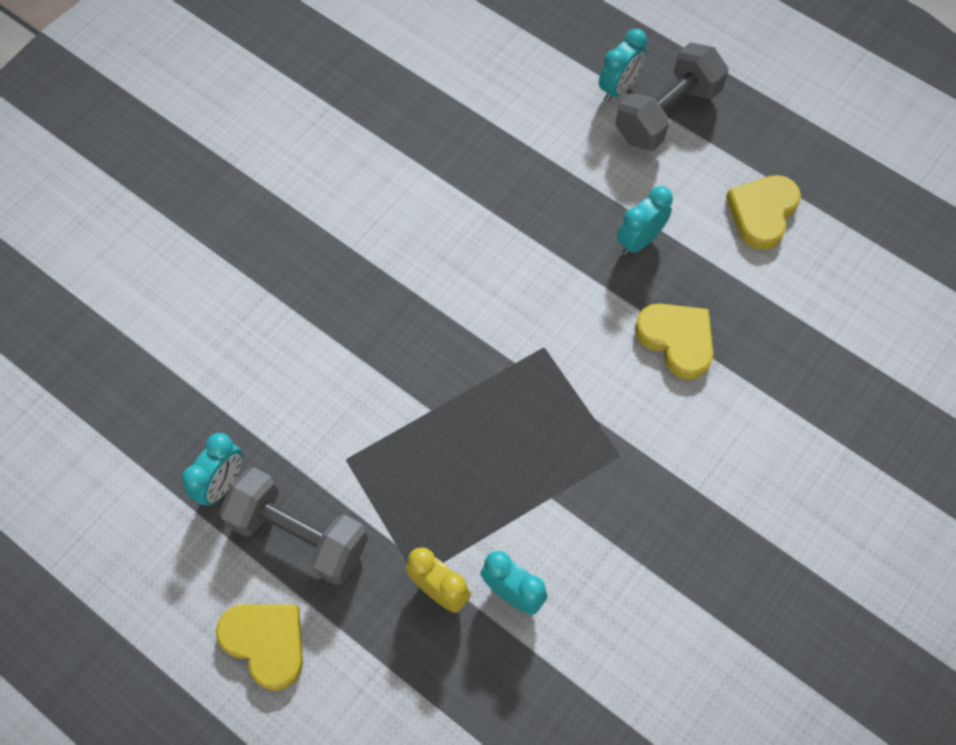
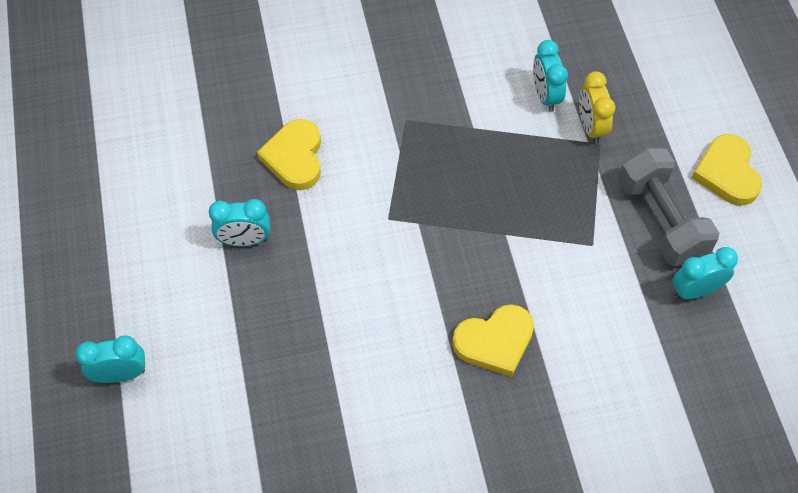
camera: 140 degrees left, 5 degrees down
grey dumbbell [615,43,728,151] -> none
yellow heart [726,175,801,250] -> yellow heart moved to [452,304,534,377]

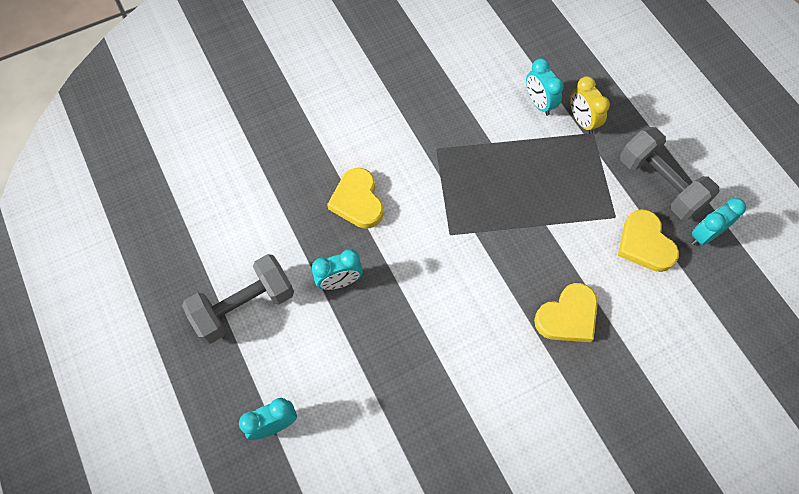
camera: 15 degrees left, 5 degrees up
yellow heart [692,134,762,206] -> yellow heart moved to [618,209,679,272]
none -> grey dumbbell [182,254,294,344]

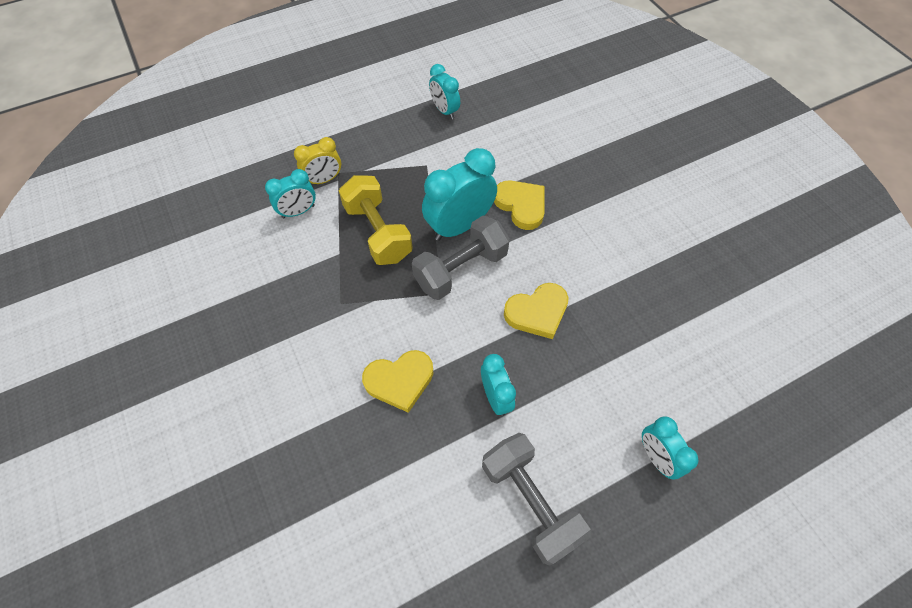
camera: 90 degrees left, 5 degrees down
yellow heart [618,209,679,272] -> yellow heart moved to [504,283,569,339]
grey dumbbell [620,127,719,220] -> grey dumbbell moved to [412,216,510,300]
none -> yellow dumbbell [339,175,413,265]
none -> turquoise clock [422,148,497,241]

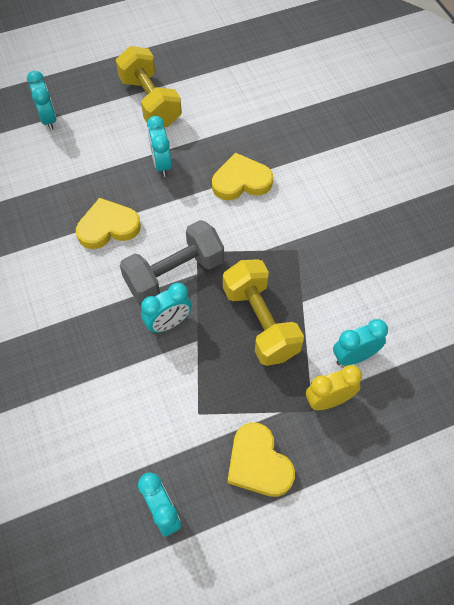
camera: 175 degrees left, 0 degrees up
turquoise clock [422,148,497,241] -> turquoise clock [141,283,192,333], size x0.59
grey dumbbell [482,433,591,566] -> yellow dumbbell [116,46,182,127]
yellow heart [494,181,545,230] -> yellow heart moved to [228,423,295,497]

